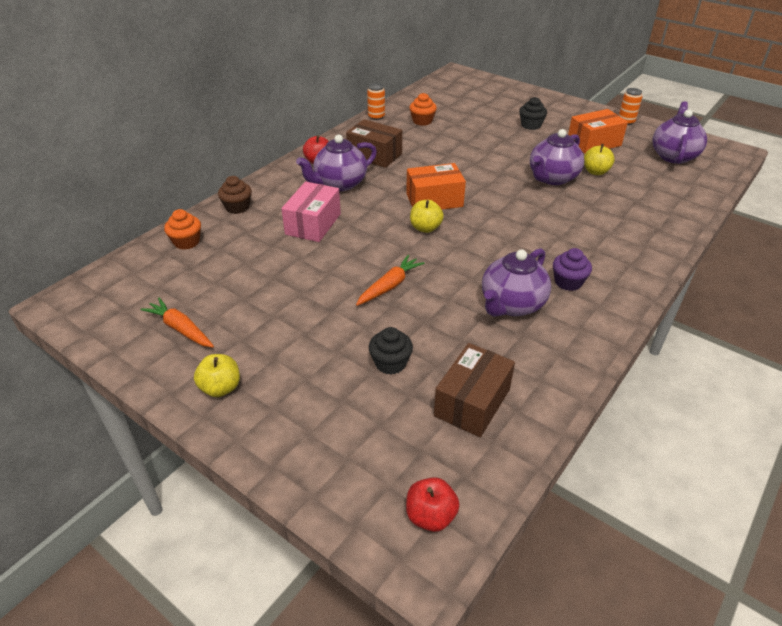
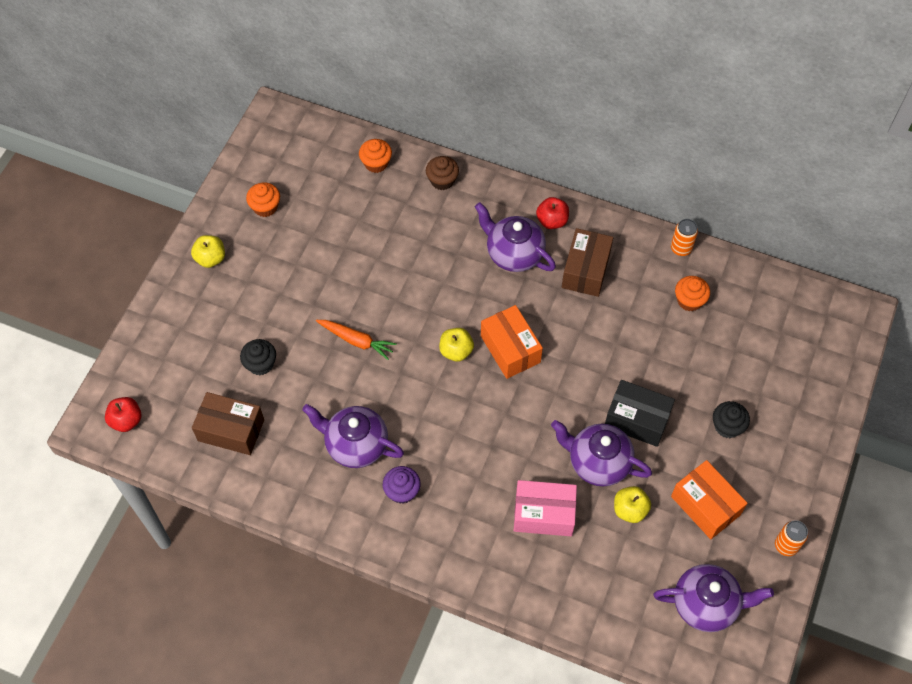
camera: 75 degrees right, 20 degrees up
orange carrot [141,298,214,348] -> orange cupcake [246,182,280,217]
pink box [281,182,341,242] -> pink box moved to [514,480,577,536]
none -> black box [605,380,675,447]

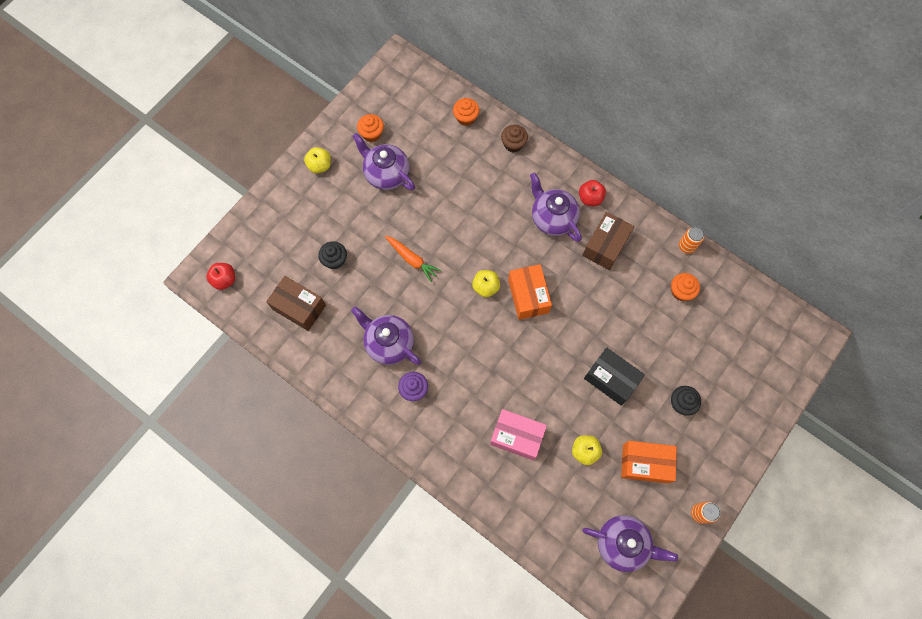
camera: 15 degrees right, 10 degrees up
purple teapot [551,420,652,487] -> purple teapot moved to [352,133,415,190]
orange box [671,460,747,539] -> orange box turned 60 degrees counterclockwise [621,441,677,483]

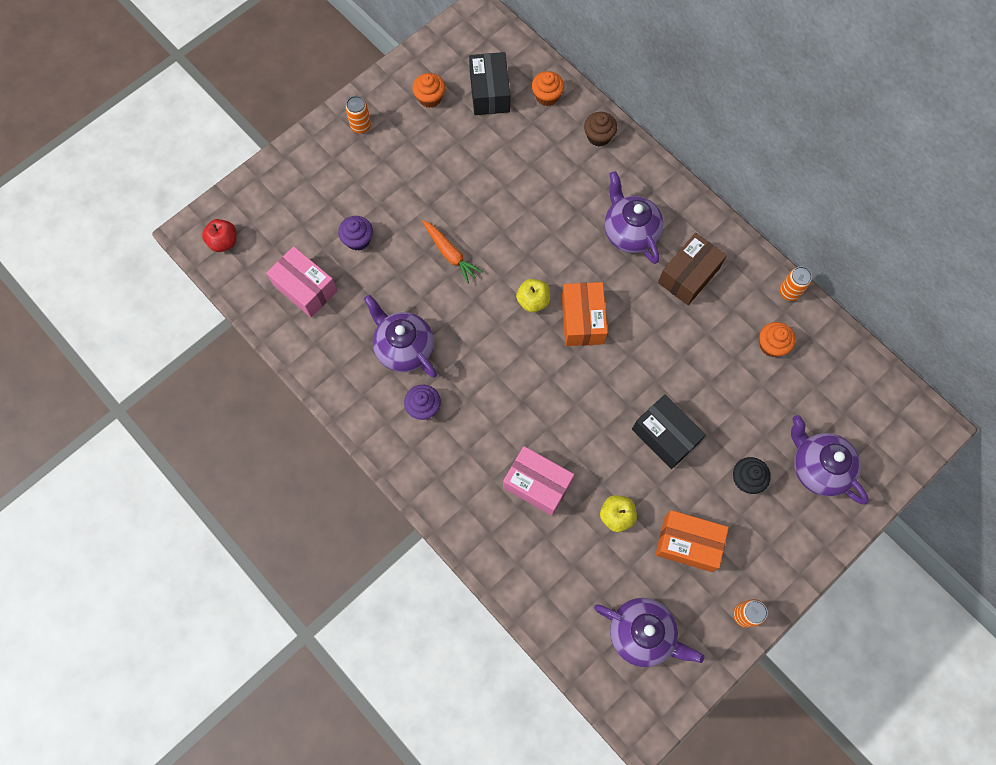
camera: 10 degrees right, 0 degrees up
brown box [266,276,326,331] -> pink box [266,246,337,317]
yellow apple [304,147,331,174] -> orange can [345,96,371,134]
black cupcake [318,241,347,269] -> purple cupcake [338,216,373,251]
purple teapot [352,133,415,190] -> purple teapot moved to [791,415,869,504]
red apple [579,180,606,206] -> none
none -> black box [469,52,510,115]

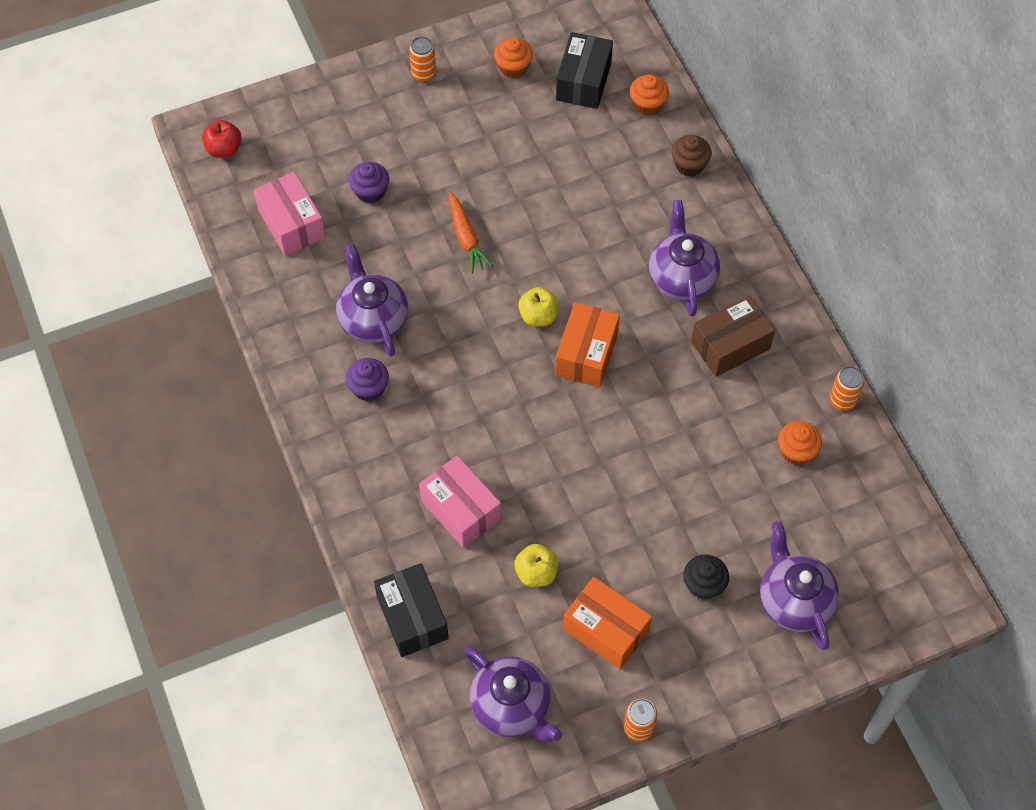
camera: 20 degrees right, 10 degrees down
black box [632,395,706,469] -> black box moved to [374,563,449,657]

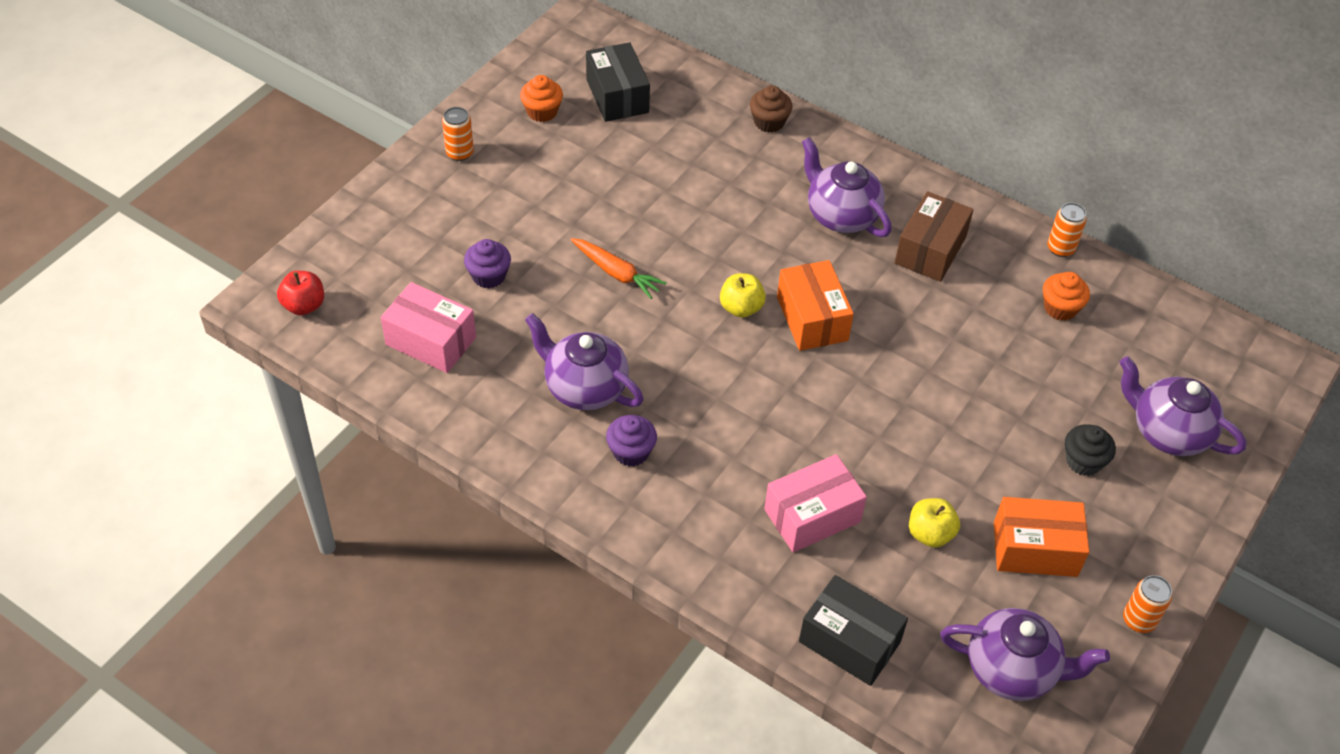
camera: 35 degrees left, 10 degrees down
pink box [419,455,501,548] -> pink box turned 45 degrees counterclockwise [764,454,867,552]
orange cupcake [630,75,669,116] -> none

